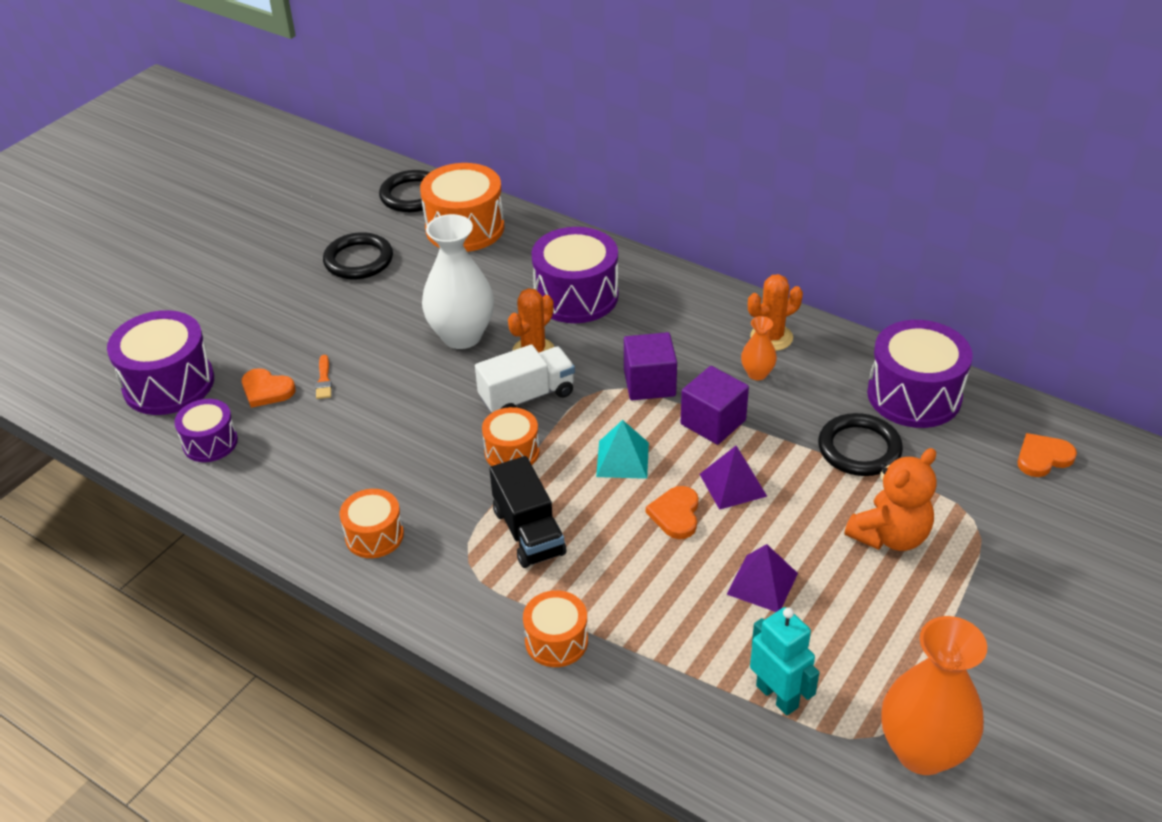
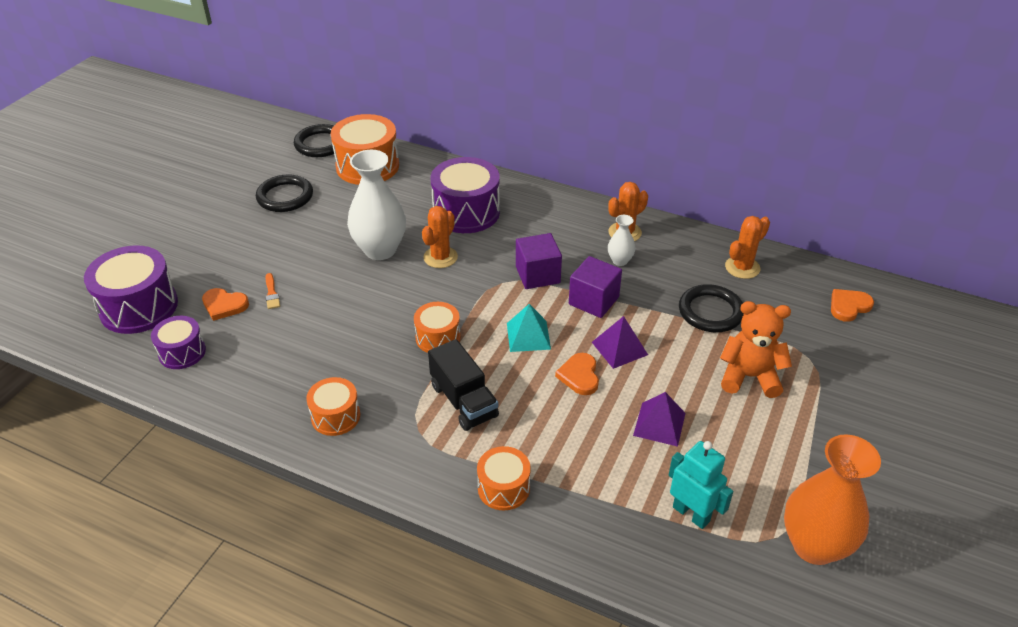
camera: 10 degrees left, 0 degrees up
white truck [475,344,575,413] -> none
orange vase [741,316,777,380] -> white vase [608,215,636,266]
orange teddy bear [845,448,936,551] -> orange teddy bear turned 120 degrees counterclockwise [720,301,792,398]
purple drum [867,320,973,428] -> orange cactus [725,216,770,279]

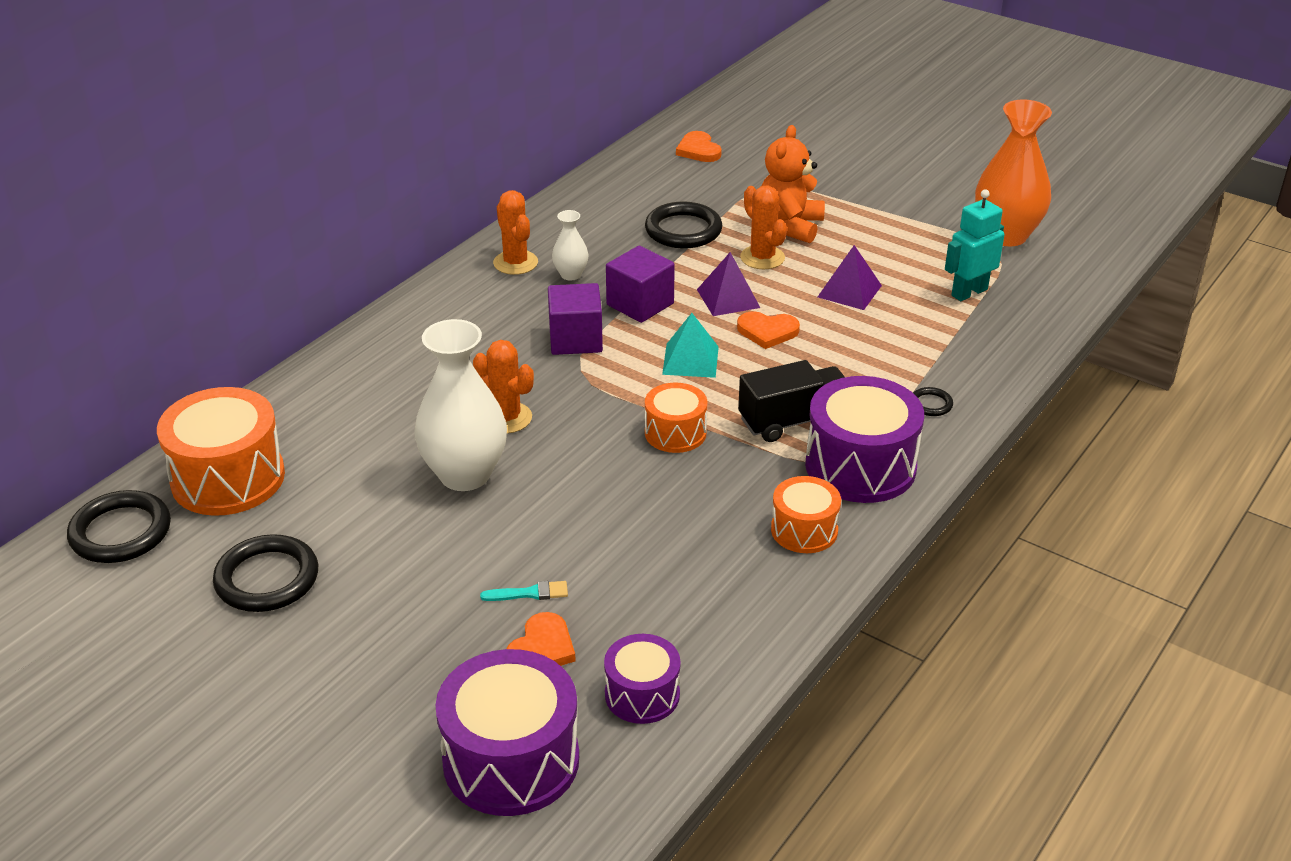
camera: 80 degrees left, 5 degrees down
orange brush [265,273,280,309] -> turquoise brush [480,581,568,601]
purple drum [431,157,500,233] -> purple drum moved to [805,376,924,503]
orange drum [477,446,531,510] -> black ring [913,387,953,416]
orange cactus [725,216,770,279] -> orange cactus moved to [740,185,787,269]

